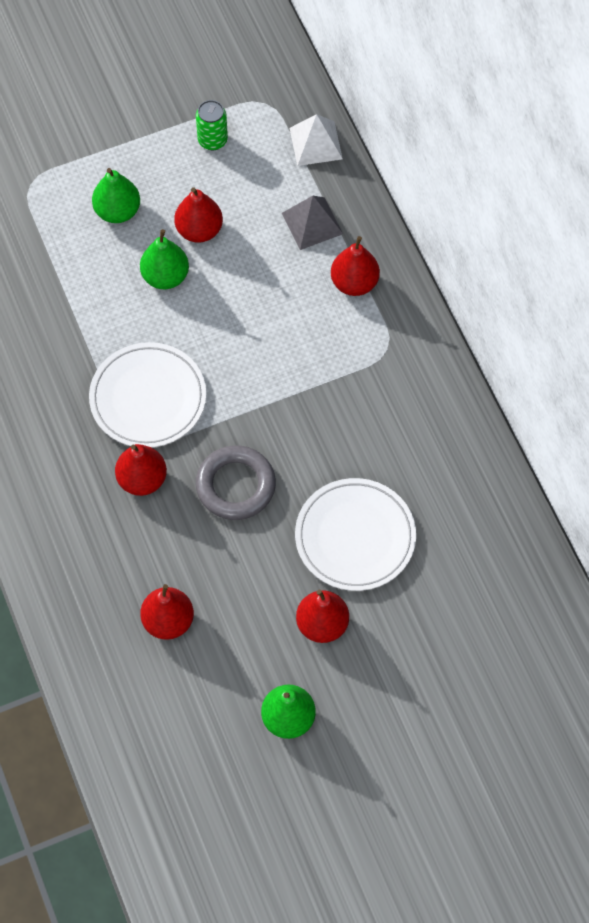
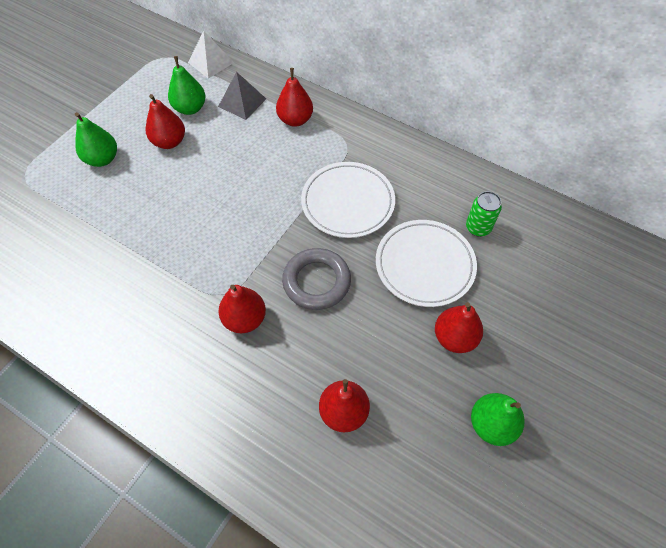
camera: 35 degrees left, 5 degrees down
white plate [89,342,206,448] -> white plate moved to [301,162,395,238]
green pear [140,229,189,289] -> green pear moved to [168,56,205,115]
green can [196,100,228,150] -> green can moved to [466,191,502,237]

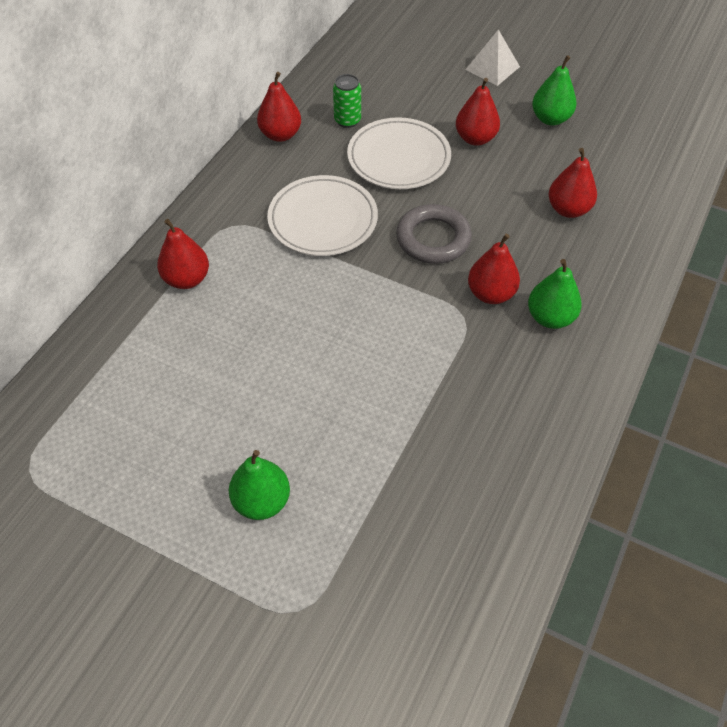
camera: 95 degrees left, 5 degrees down
red pear [146,94,185,149] -> red pear moved to [257,72,301,142]
green pear [168,56,205,115] -> green pear moved to [528,259,582,329]
white pyramid [188,31,234,79] -> white pyramid moved to [465,30,520,86]
grey pyramid [218,72,266,120] -> none

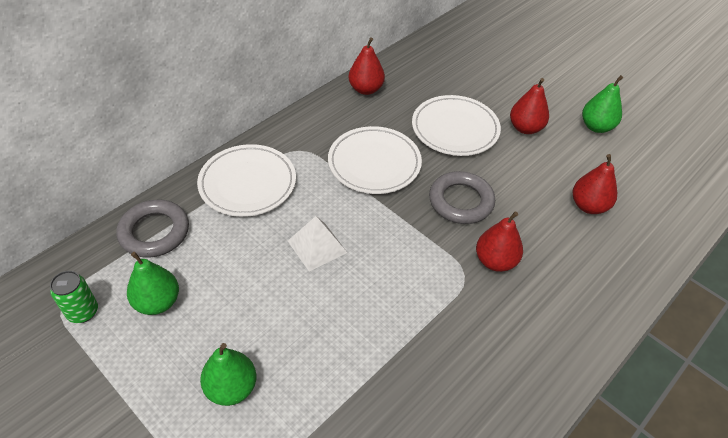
camera: 15 degrees right, 5 degrees down
red pear [157,219,209,289] -> white plate [197,144,296,217]
green can [333,74,361,128] -> green can moved to [50,271,98,323]
white pyramid [465,30,520,86] -> white pyramid moved to [288,216,347,271]
green pear [528,259,582,329] -> green pear moved to [127,252,179,315]
none -> grey ring [117,200,189,258]

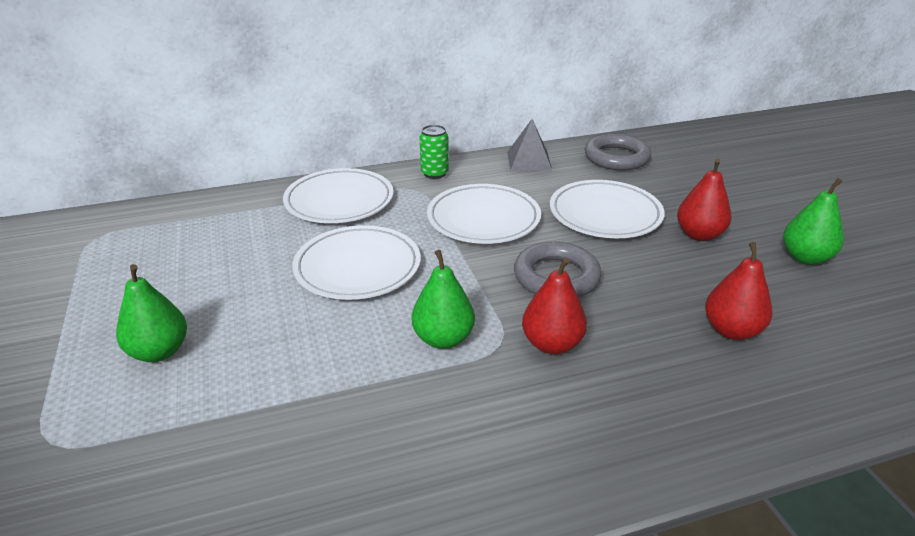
camera: 30 degrees right, 15 degrees down
green can [50,271,98,323] -> green can moved to [420,125,449,179]
grey ring [117,200,189,258] -> grey ring moved to [585,134,651,170]
green pear [127,252,179,315] -> green pear moved to [412,250,475,349]
white pyramid [288,216,347,271] -> white plate [292,225,421,300]
red pear [349,37,385,95] -> grey pyramid [507,119,552,171]

